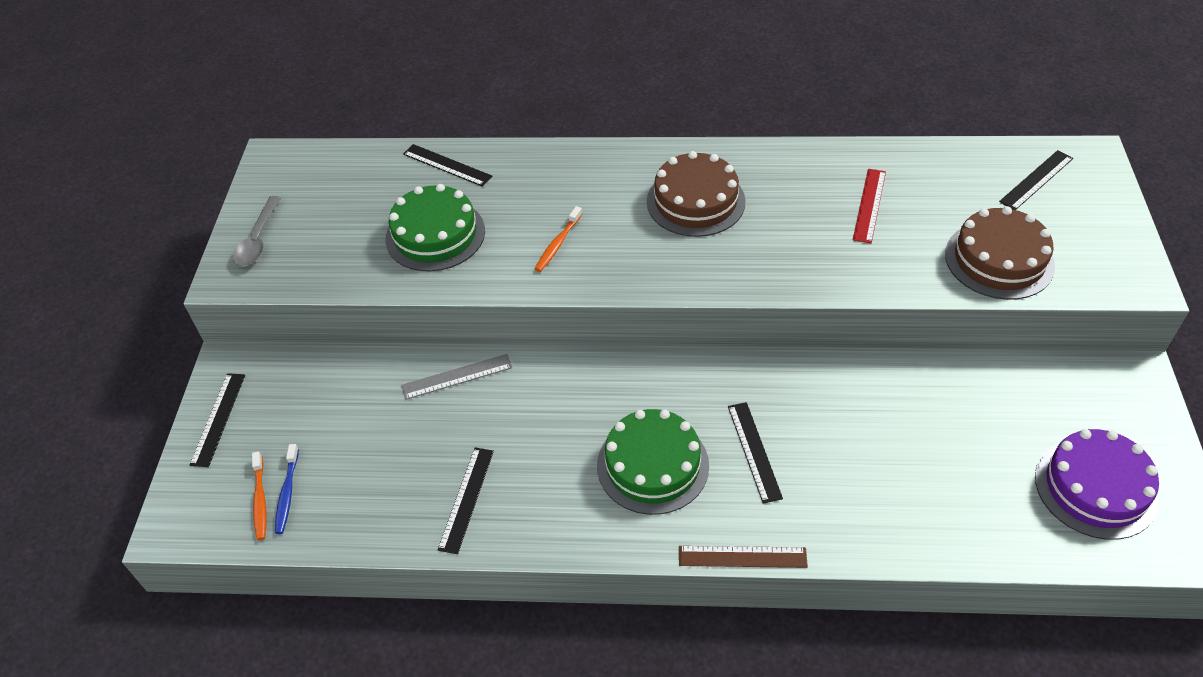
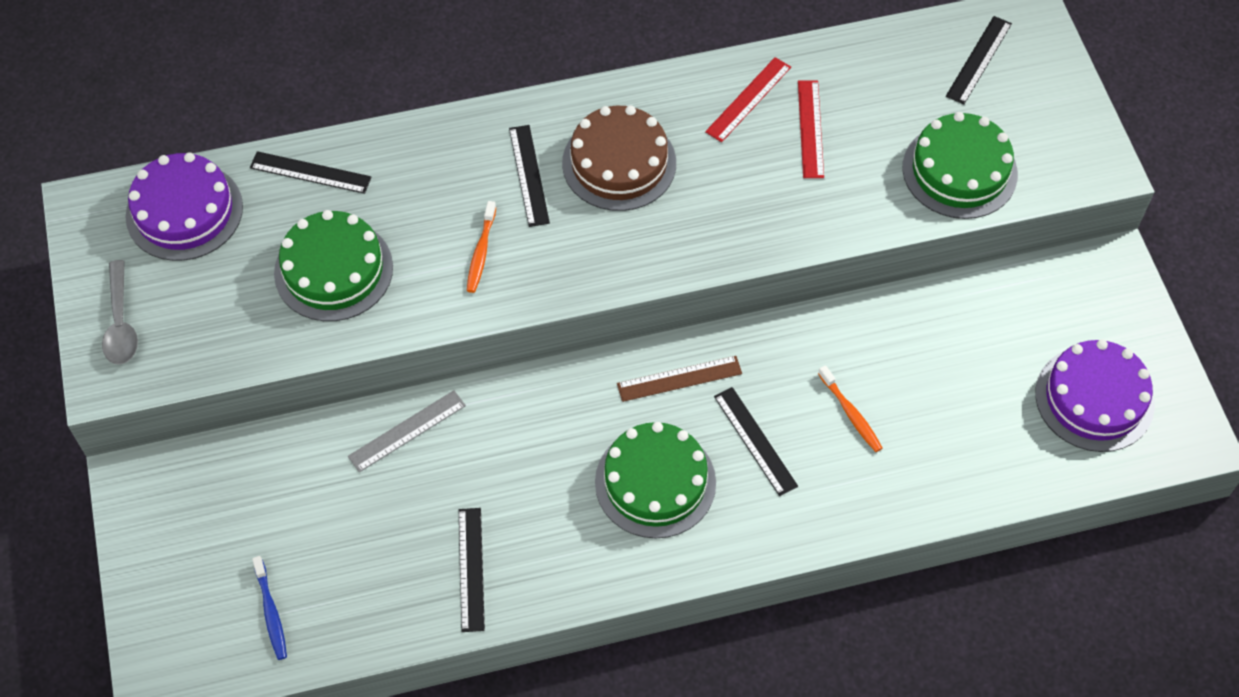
camera: 20 degrees left, 10 degrees up
black ruler [189,373,245,467] -> black ruler moved to [509,125,550,227]
orange toothbrush [252,451,266,540] -> orange toothbrush moved to [818,365,882,452]
brown ruler [679,546,808,568] -> brown ruler moved to [617,356,742,402]
brown cake [945,206,1055,300] -> green cake [902,112,1018,219]
none -> purple cake [125,152,243,261]
none -> red ruler [705,57,791,142]

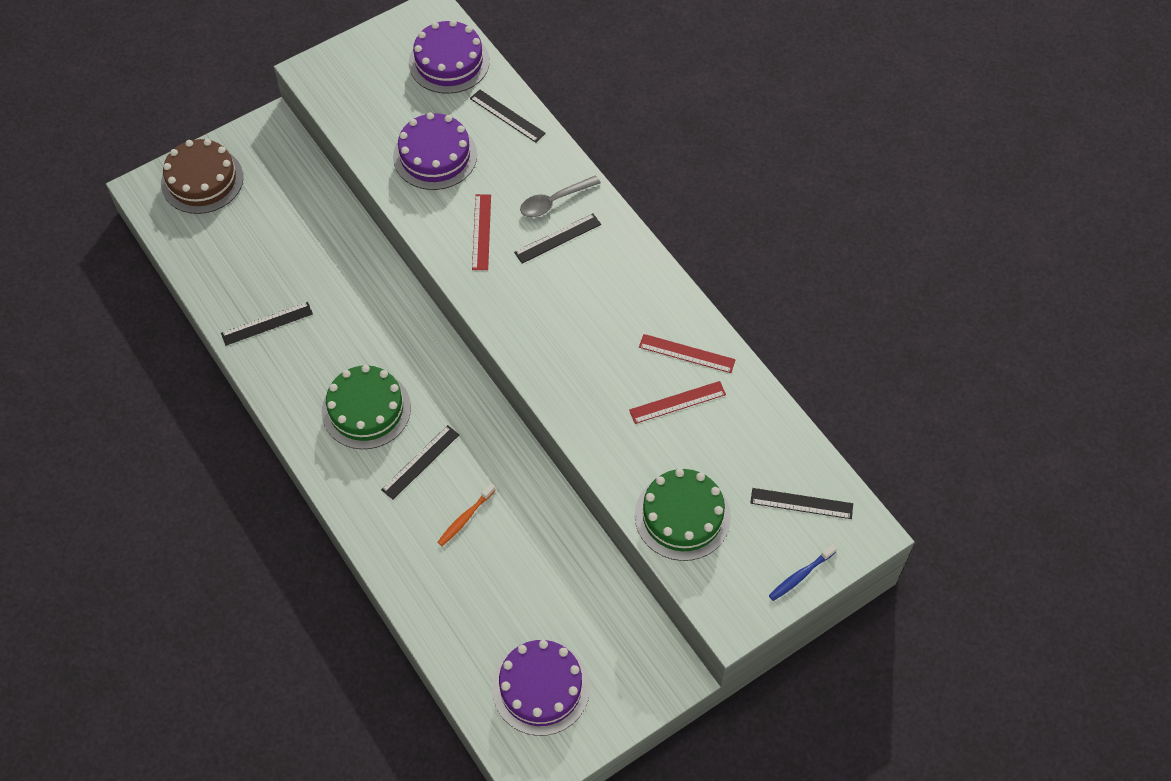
camera: 70 degrees right, 0 degrees up
grey spoon [102,260,138,364] -> grey spoon moved to [520,175,601,217]
black ruler [250,151,372,194] -> black ruler turned 45 degrees counterclockwise [470,89,546,143]
blue toothbrush [252,556,287,660] -> blue toothbrush moved to [769,544,837,601]
green cake [274,210,393,321] -> purple cake [393,112,477,190]
grey ruler [348,390,466,472] -> none
orange toothbrush [467,201,496,293] -> red ruler [472,194,491,270]
brown cake [562,105,676,211] -> brown cake moved to [161,139,243,214]
brown ruler [617,356,742,402] -> none

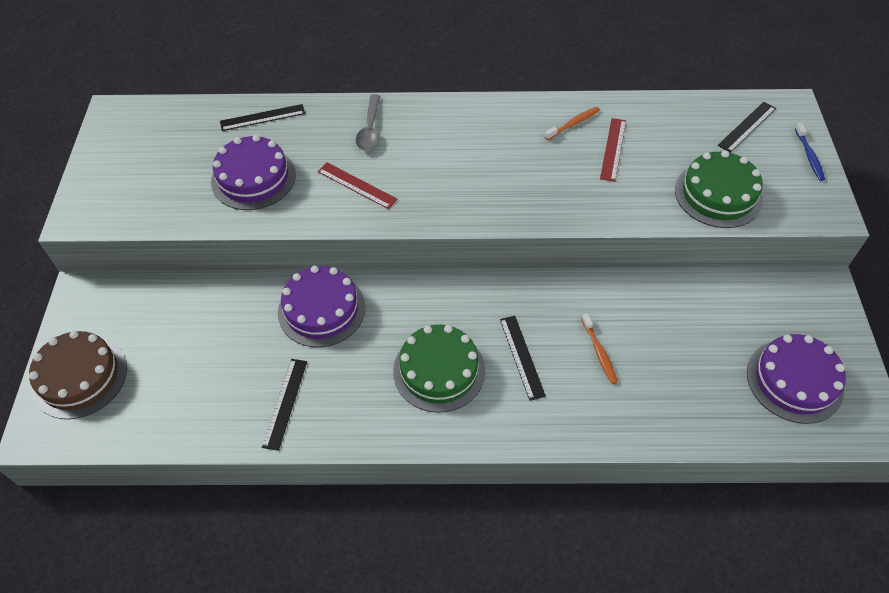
camera: 55 degrees left, 5 degrees down
purple cake [409,20,490,94] -> purple cake moved to [278,266,365,347]
black ruler [514,214,601,264] -> none
red ruler [639,334,736,373] -> orange toothbrush [544,107,600,140]

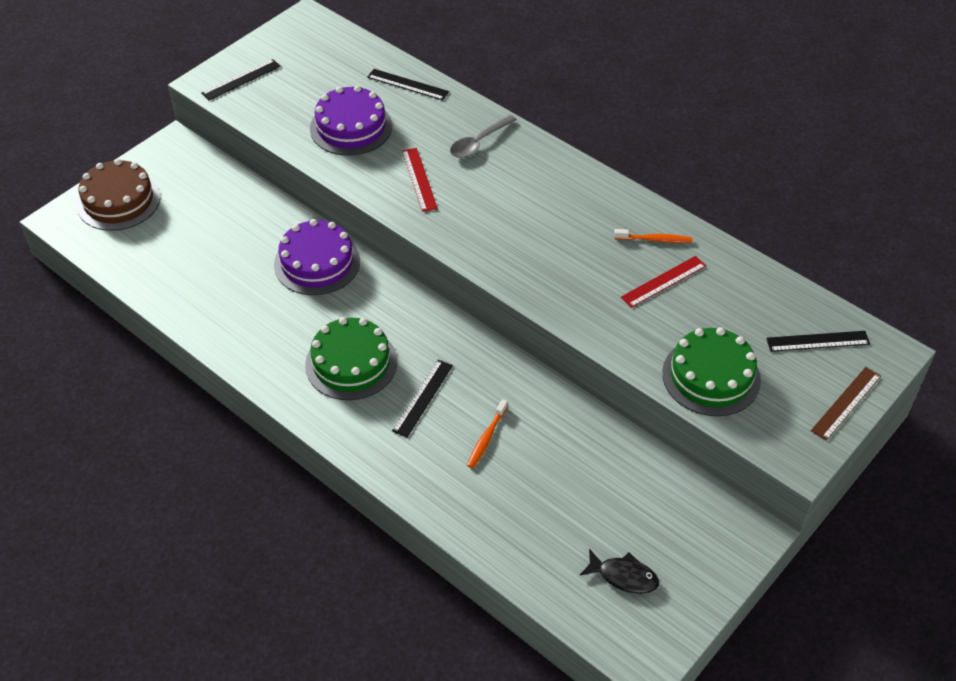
camera: 40 degrees right, 5 degrees down
black ruler [262,359,307,451] -> black ruler moved to [201,59,281,100]
purple cake [747,334,846,424] -> black fish [580,548,659,594]
blue toothbrush [795,123,825,181] -> brown ruler [811,367,881,441]

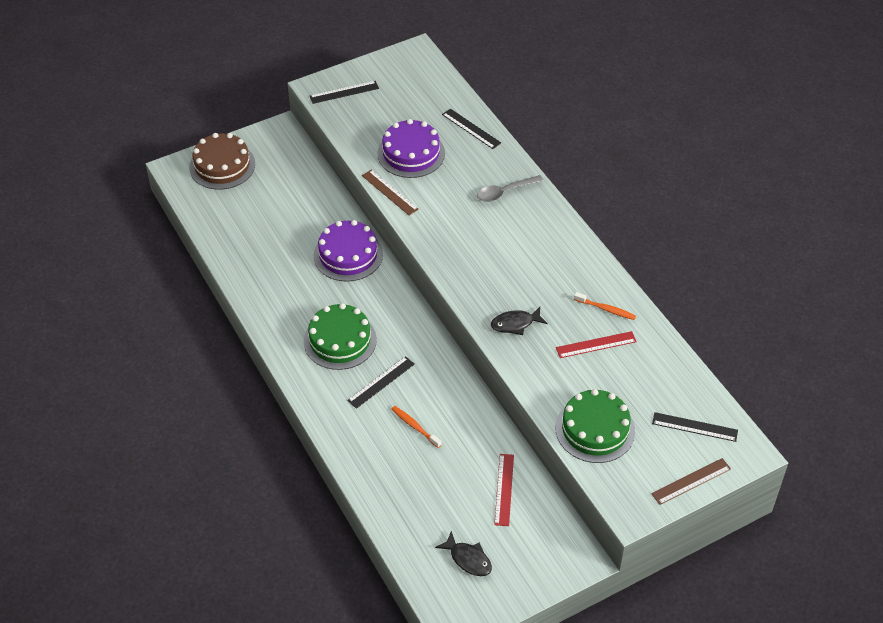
camera: 20 degrees right, 0 degrees up
red ruler [402,148,438,212] -> red ruler moved to [494,454,514,526]
orange toothbrush [467,399,508,468] -> orange toothbrush turned 90 degrees clockwise [391,406,442,448]
none -> brown ruler [362,170,419,215]
none -> black fish [491,307,547,335]

